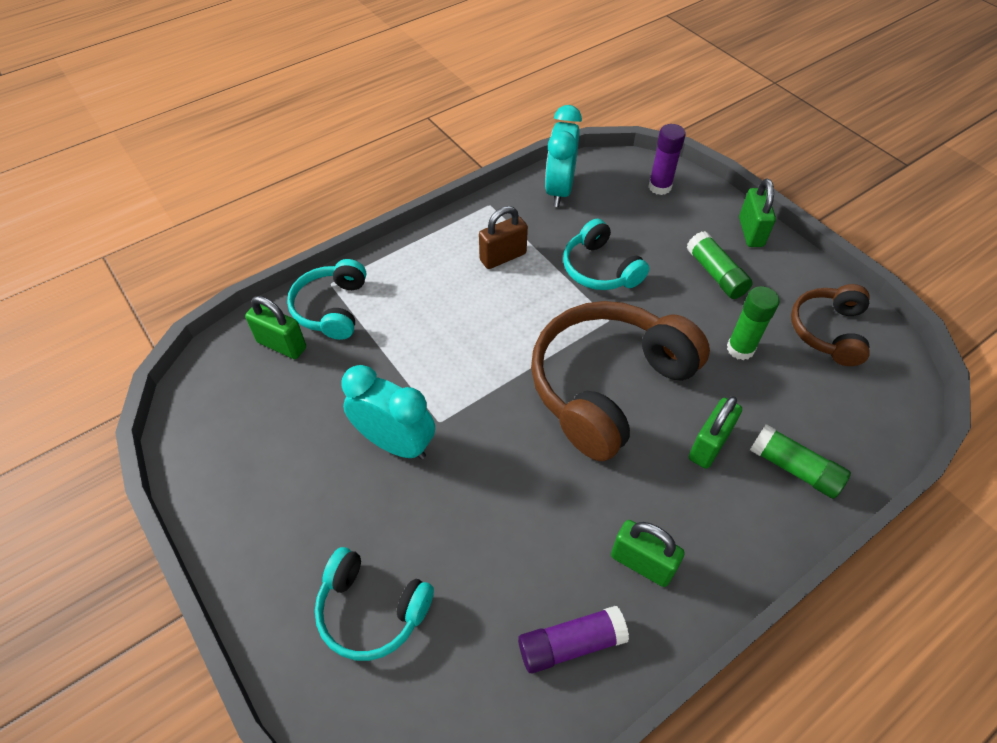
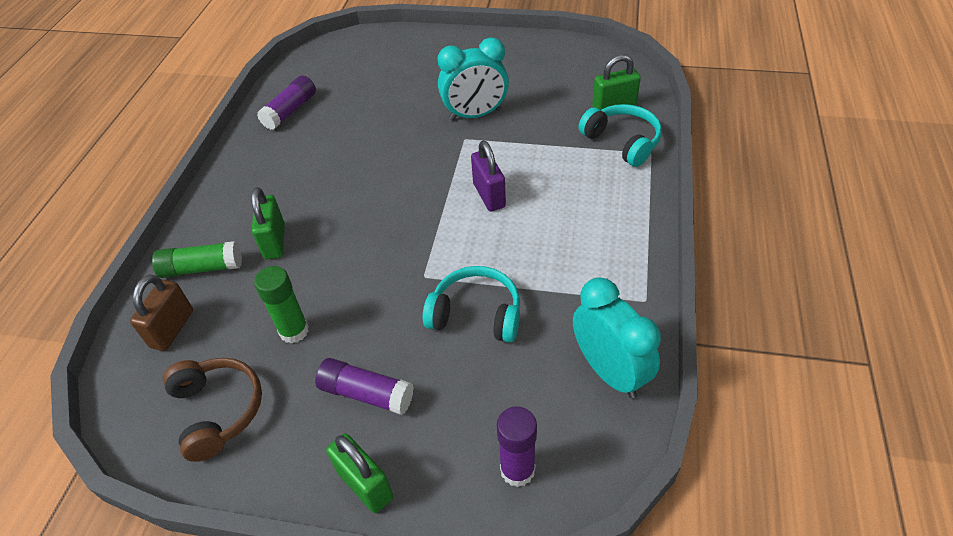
camera: 140 degrees right, 5 degrees down
turquoise headphones [315,547,434,661] -> none
brown padlock [479,206,528,269] -> brown padlock moved to [130,275,193,351]
brown headphones [531,301,710,461] -> none
green padlock [611,520,685,587] -> none
green glue stick [687,231,753,299] -> purple glue stick [315,358,414,415]
none -> purple padlock [471,141,506,212]

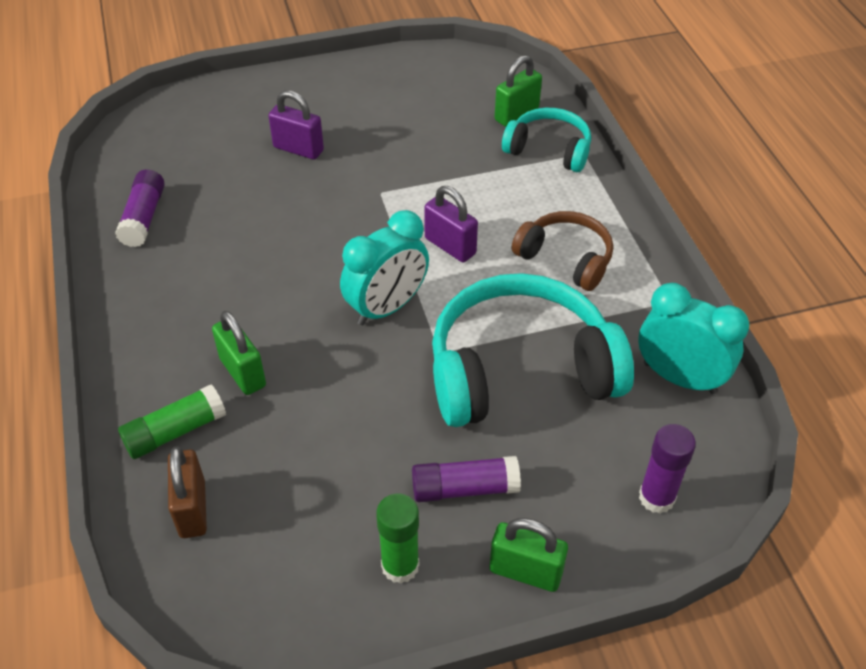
camera: 30 degrees left, 0 degrees up
brown headphones [163,358,262,462] -> brown headphones moved to [512,211,613,291]
green glue stick [254,266,309,344] -> green glue stick moved to [376,493,419,584]
turquoise headphones [423,266,520,343] -> turquoise headphones [432,273,634,427], size x1.82
turquoise clock [437,38,509,121] -> turquoise clock moved to [340,210,429,325]
none -> purple padlock [268,90,324,159]

